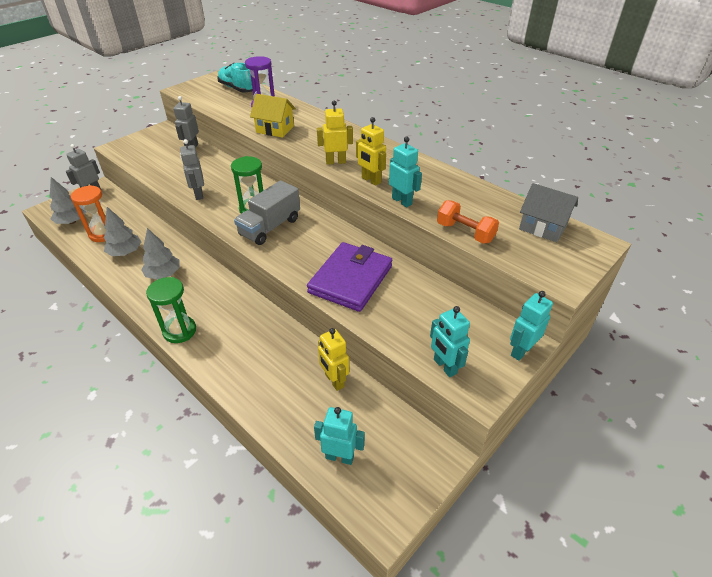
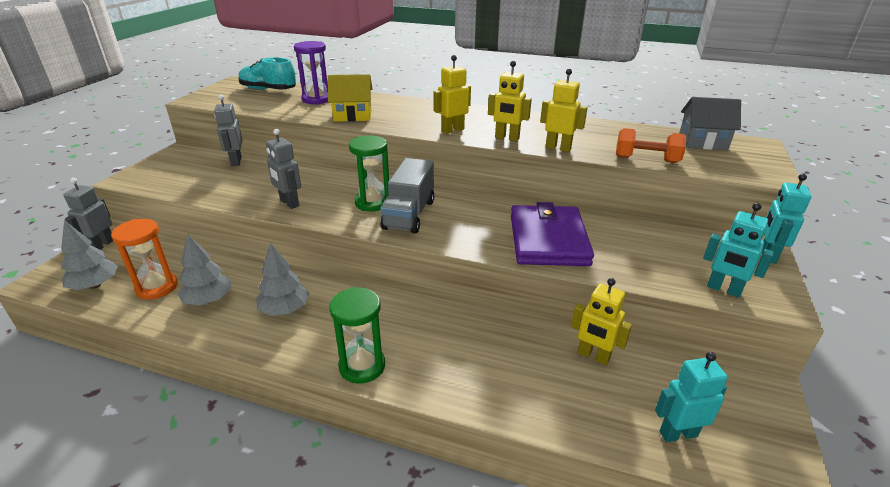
camera: 25 degrees left, 10 degrees down
turquoise robot [389,137,422,207] -> yellow robot [540,69,588,152]

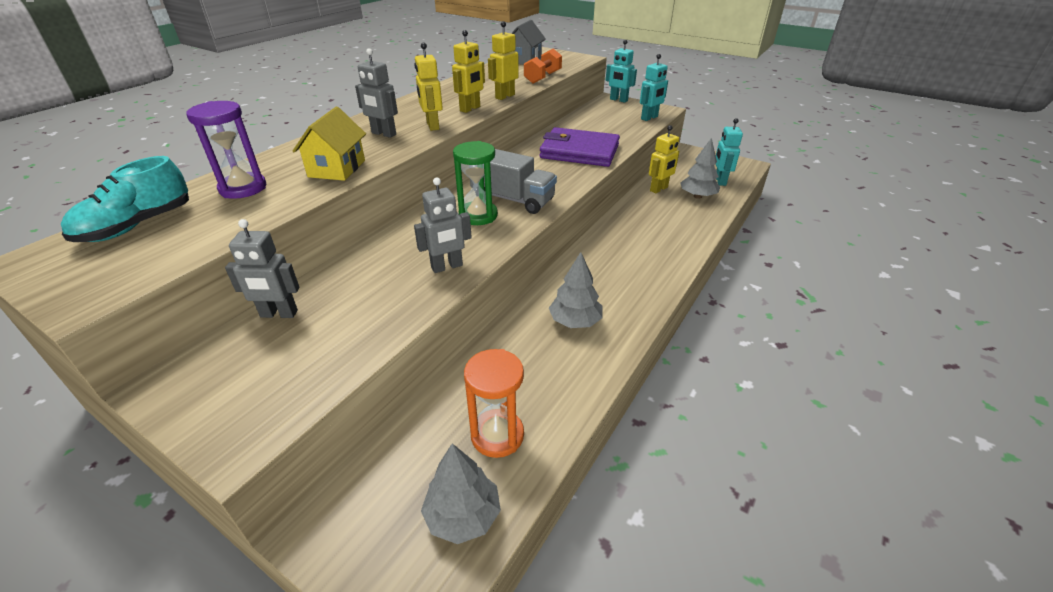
camera: 75 degrees left, 5 degrees up
grey robot [63,178,113,250] -> grey robot moved to [355,48,398,138]
grey tree [177,234,231,306] -> grey tree moved to [680,138,720,199]
green hourglass [329,287,385,384] -> none

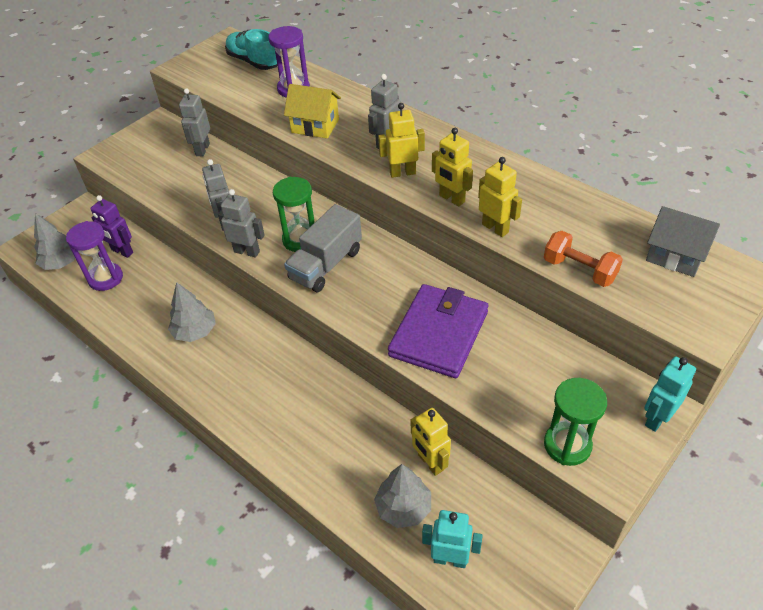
camera: 100 degrees right, 10 degrees up
orange hourglass [464,349,524,458] -> purple hourglass [66,221,123,291]
turquoise robot [640,54,668,121] -> green hourglass [544,378,607,466]
none -> purple robot [90,195,133,258]
none -> grey robot [218,189,265,258]

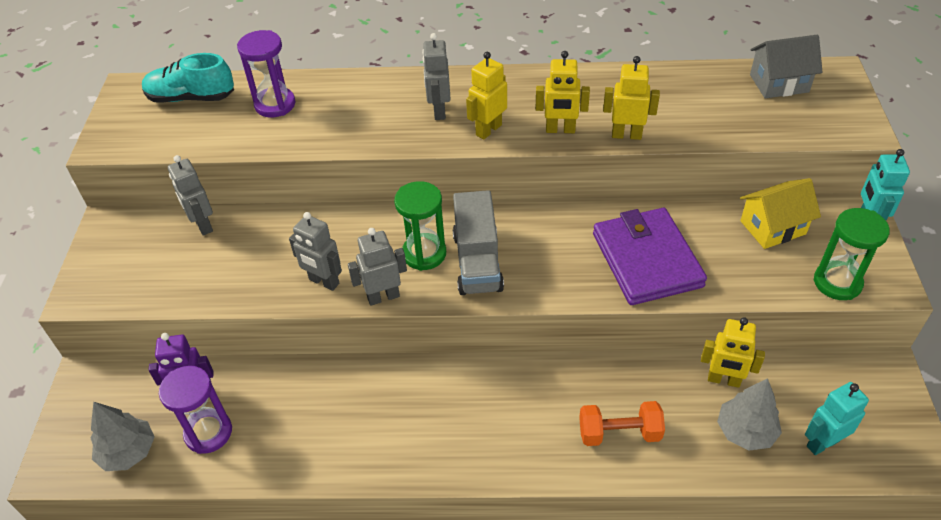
camera: 40 degrees left, 0 degrees up
grey tree [168,282,216,342] -> none
yellow house [284,84,341,139] -> yellow house moved to [740,178,821,249]
orange dumbbell [544,231,623,287] -> orange dumbbell moved to [579,401,665,446]

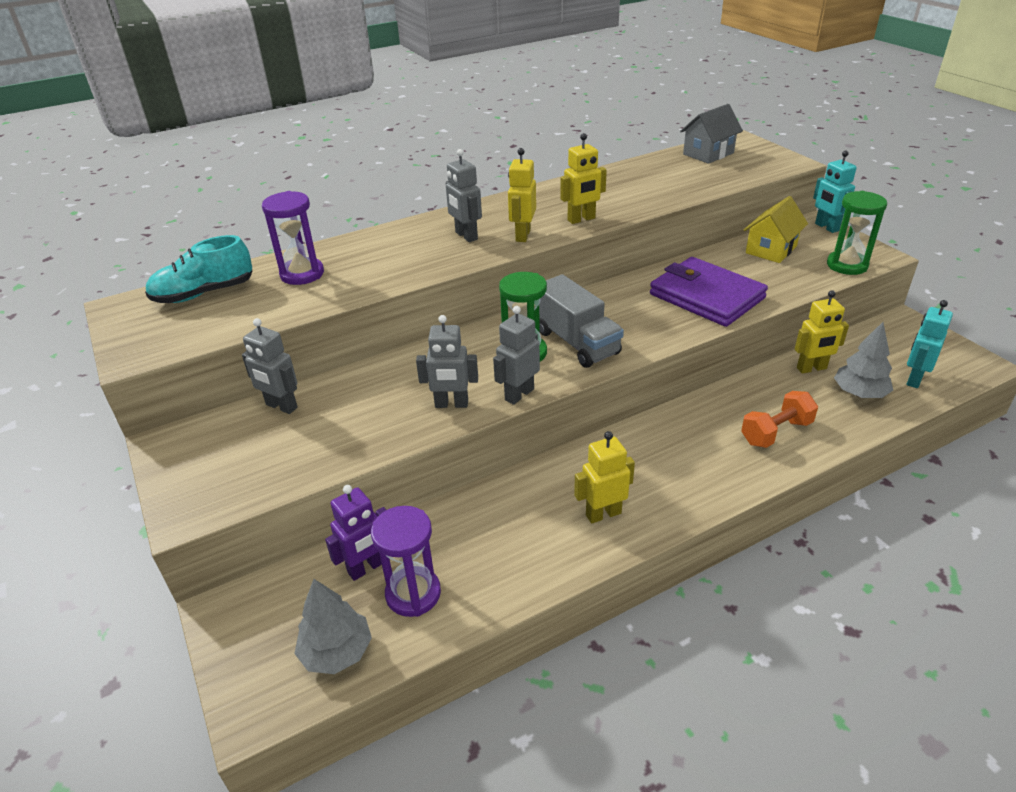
camera: 30 degrees left, 10 degrees down
yellow robot [603,56,660,140] -> yellow robot moved to [574,431,635,524]

